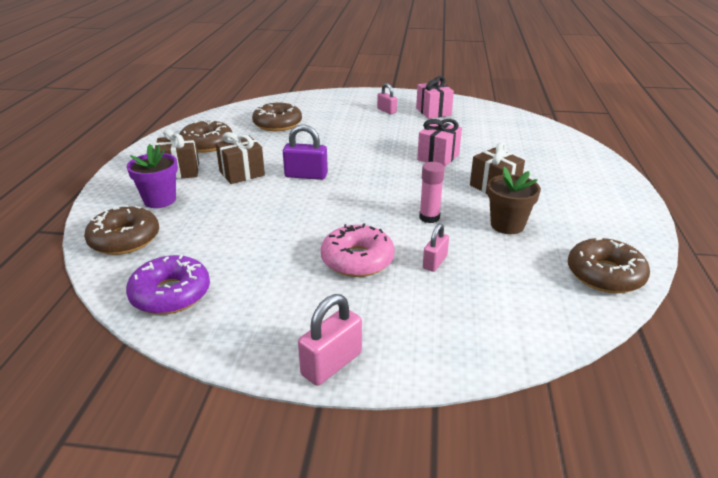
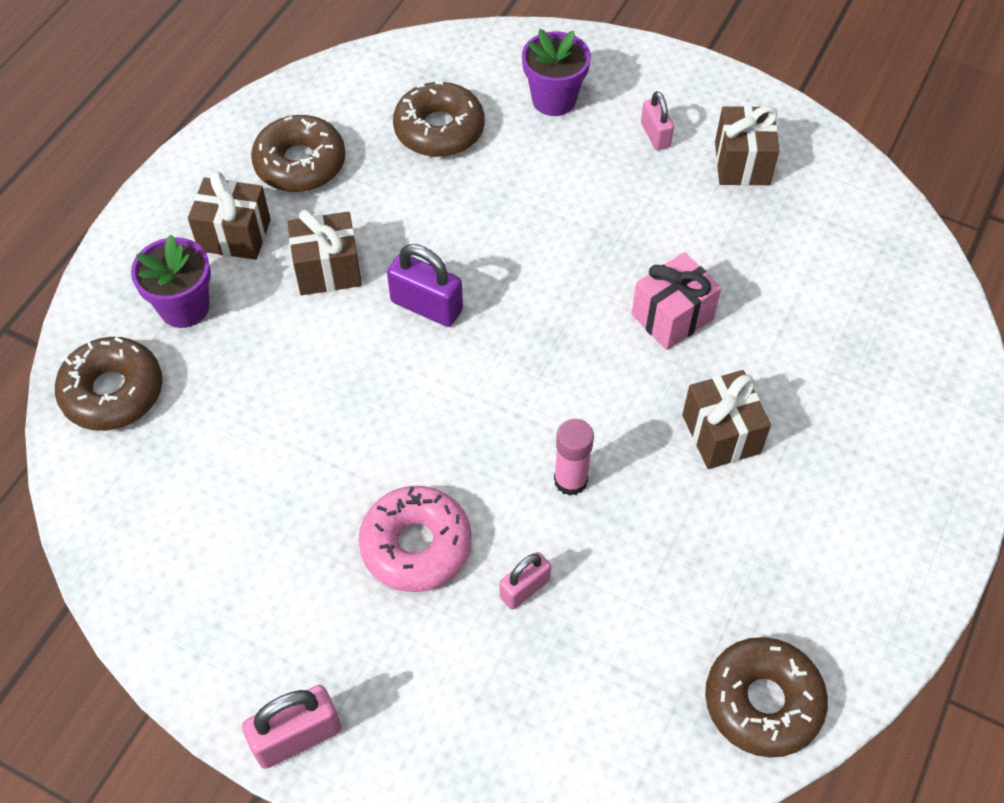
camera: 20 degrees right, 25 degrees up
purple donut [126,254,210,315] -> none
pink gift [416,76,454,119] -> brown gift [715,106,779,186]
brown flower pot [487,167,541,234] -> none
none -> purple flower pot [522,29,591,116]

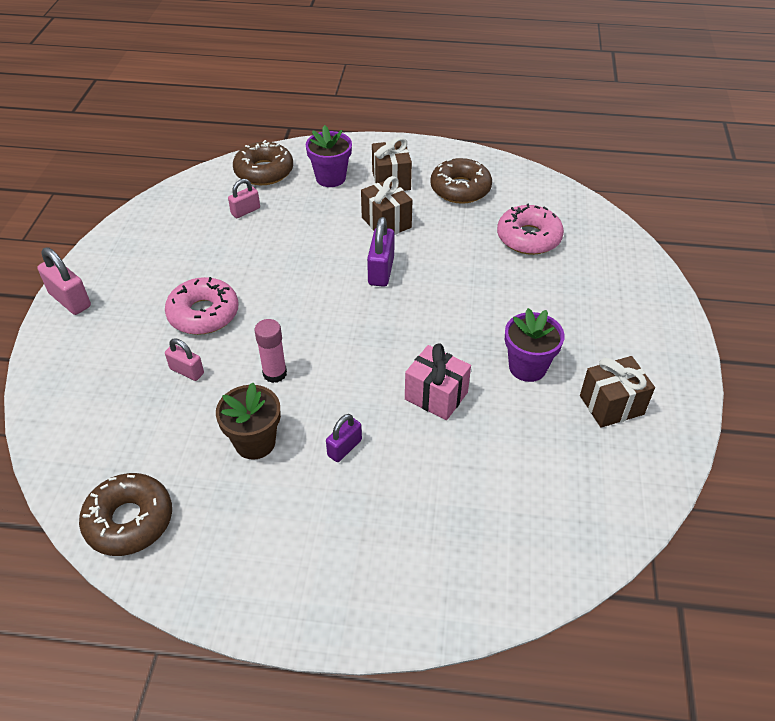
camera: 70 degrees right, 10 degrees down
brown donut [393,82,485,157] -> pink donut [497,204,564,255]
purple flower pot [522,29,591,116] -> purple flower pot moved to [505,308,565,382]
pink padlock [641,91,674,150] -> pink padlock moved to [228,179,260,218]
brown gift [682,370,771,469] -> purple padlock [326,414,362,462]
none -> brown flower pot [216,383,281,460]

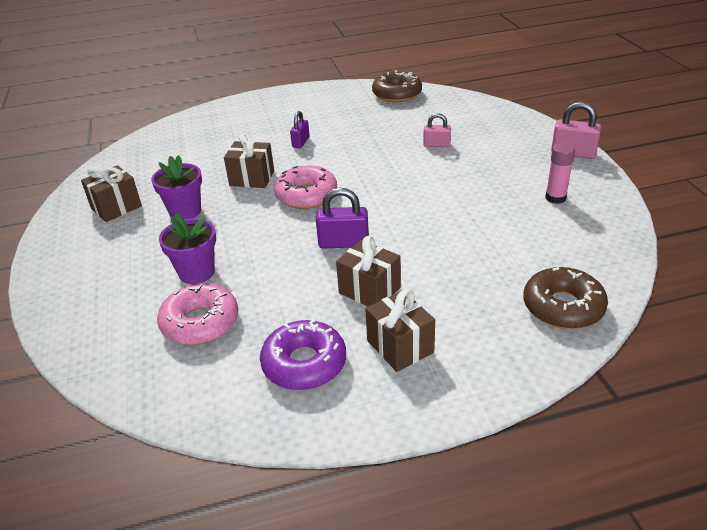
camera: 160 degrees right, 10 degrees down
pink donut [165,277,238,335] -> pink donut moved to [274,165,337,209]
brown flower pot [216,383,281,460] -> none
pink padlock [228,179,260,218] -> none
pink glue stick [255,319,287,383] -> pink glue stick moved to [545,143,575,204]
purple flower pot [306,125,352,187] -> purple flower pot moved to [159,213,216,284]
purple padlock [367,217,395,287] -> purple padlock turned 75 degrees counterclockwise [316,188,369,248]
pink gift [405,343,471,420] -> brown gift [224,134,274,188]
brown donut [430,158,492,204] -> purple donut [260,319,346,390]

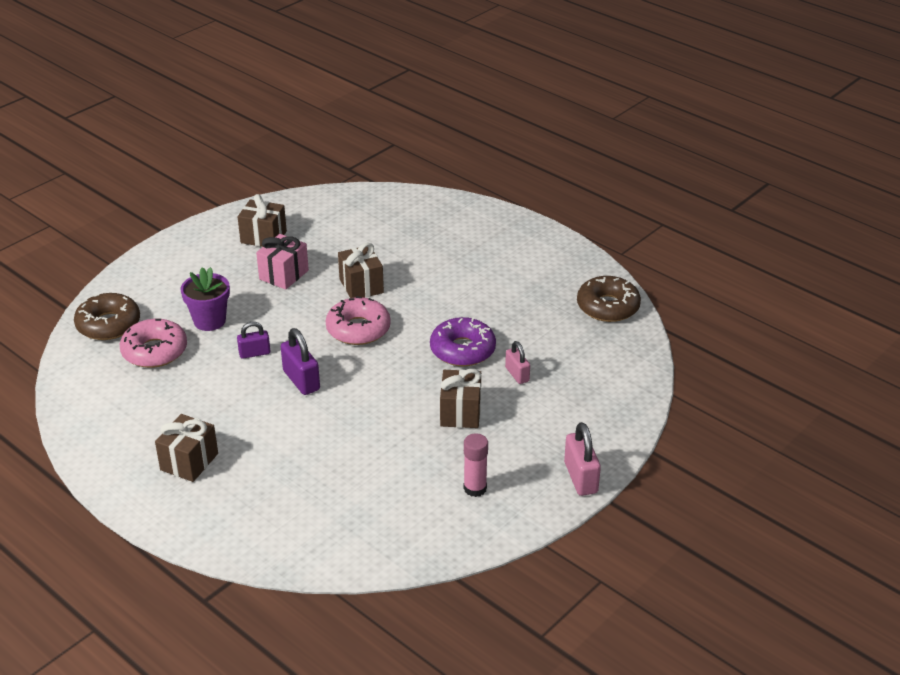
camera: 55 degrees right, 0 degrees up
purple flower pot [151,155,202,219] -> pink gift [256,234,309,290]
purple donut [260,319,346,390] -> purple donut moved to [430,317,496,366]
purple padlock [290,111,310,148] -> purple padlock moved to [237,322,270,359]
brown gift [336,236,401,306] -> brown gift moved to [440,369,481,428]
brown donut [523,267,608,329] -> brown donut moved to [74,293,140,340]

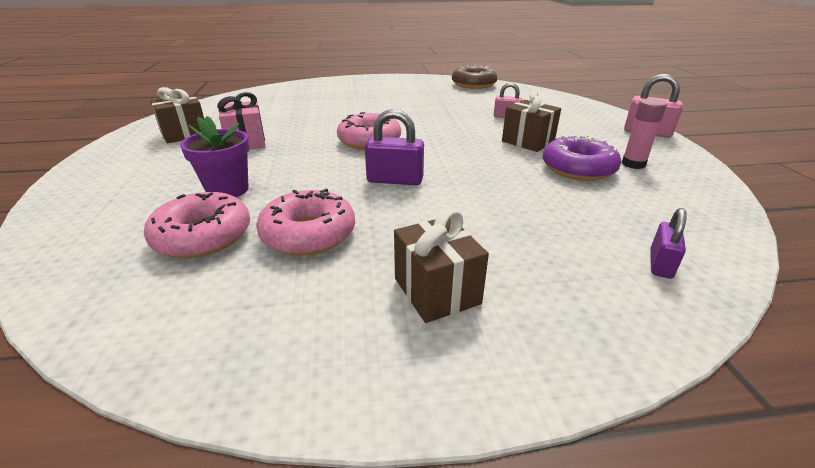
camera: 50 degrees left, 5 degrees down
brown donut [74,293,140,340] -> none
purple padlock [237,322,270,359] -> purple padlock moved to [650,208,687,279]
brown gift [338,243,384,298] -> none
purple donut [430,317,496,366] -> purple donut moved to [542,135,621,181]
none -> pink donut [256,188,355,256]

